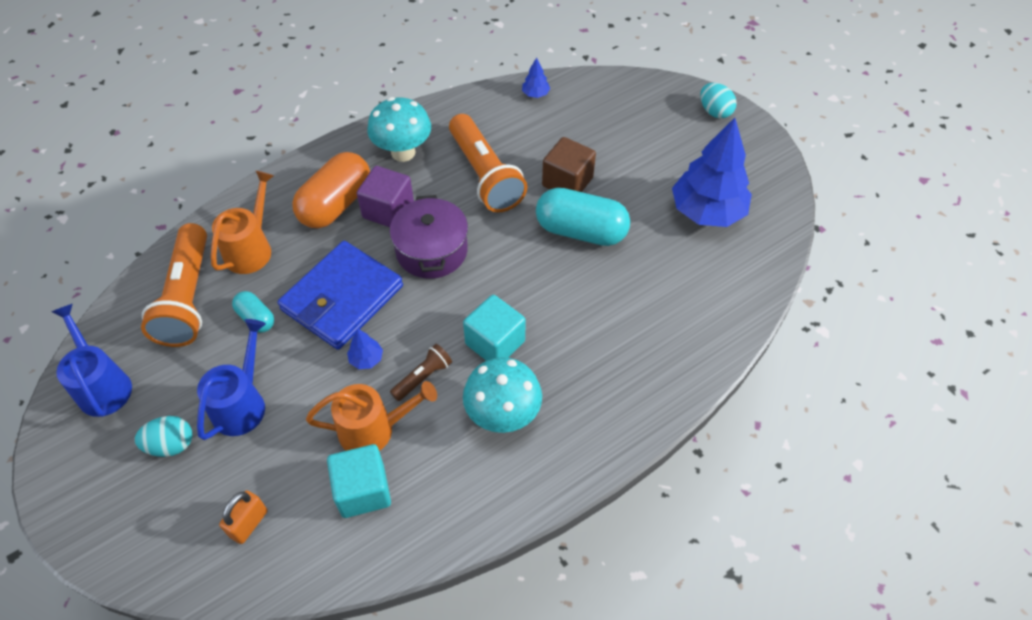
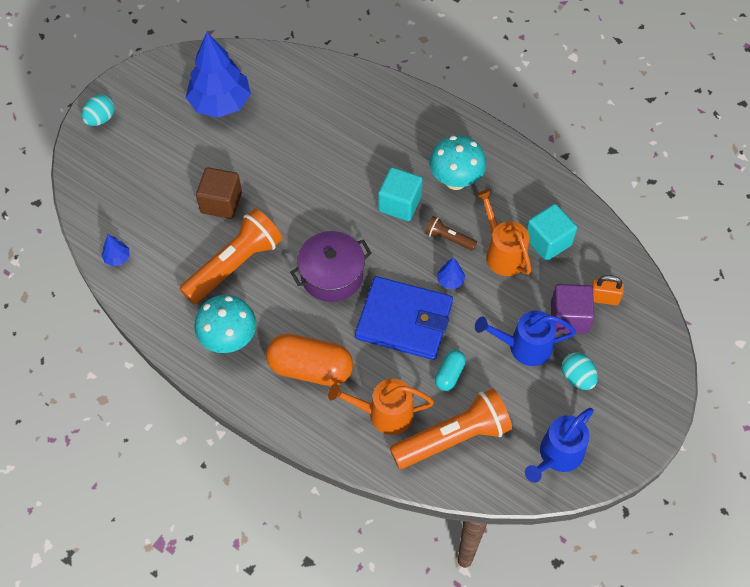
camera: 110 degrees left, 5 degrees up
purple cube [357,166,414,227] -> purple cube moved to [551,284,594,334]
turquoise capsule [536,188,630,246] -> none

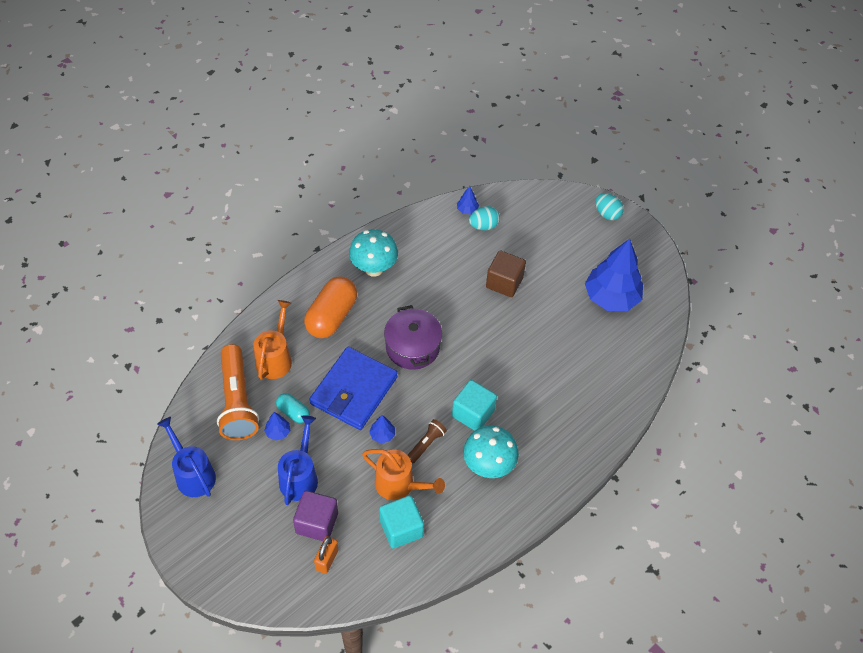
camera: 100 degrees right, 5 degrees down
orange flashlight [180,209,282,304] -> none
orange watering can [476,189,532,276] -> orange watering can turned 45 degrees clockwise [362,449,445,500]
turquoise egg [561,352,598,390] -> turquoise egg moved to [469,206,500,230]
none -> blue tree [264,412,290,441]

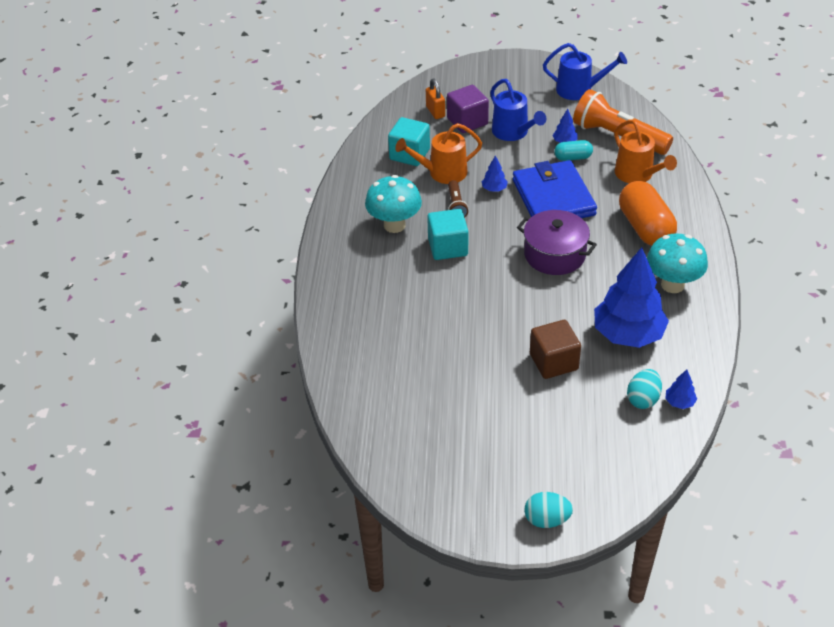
camera: 140 degrees right, 10 degrees down
blue tree [585,239,643,311] -> blue tree moved to [594,247,669,348]

